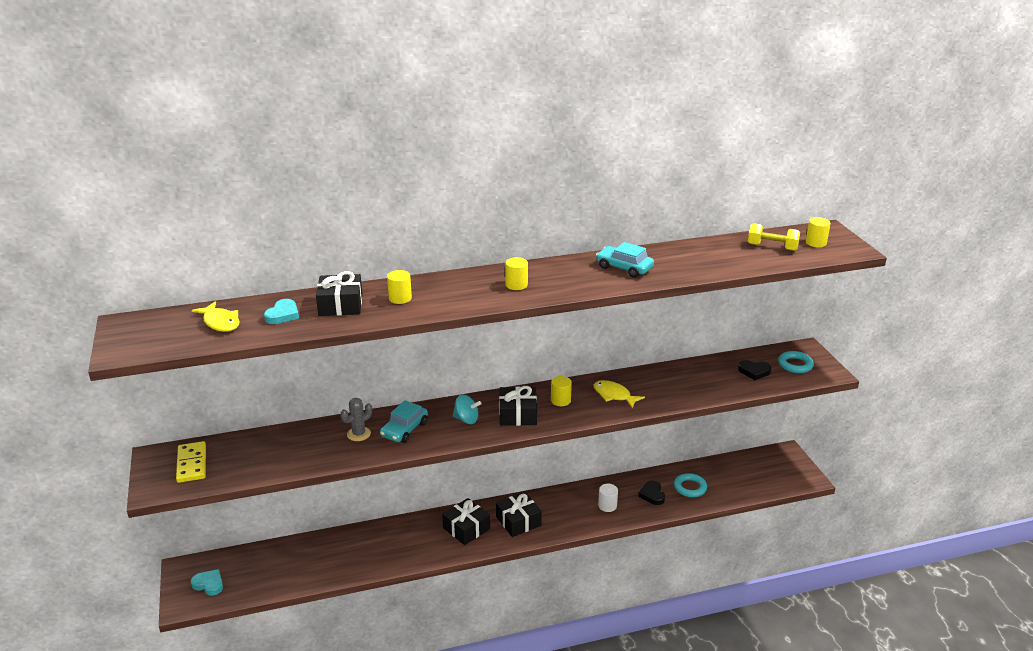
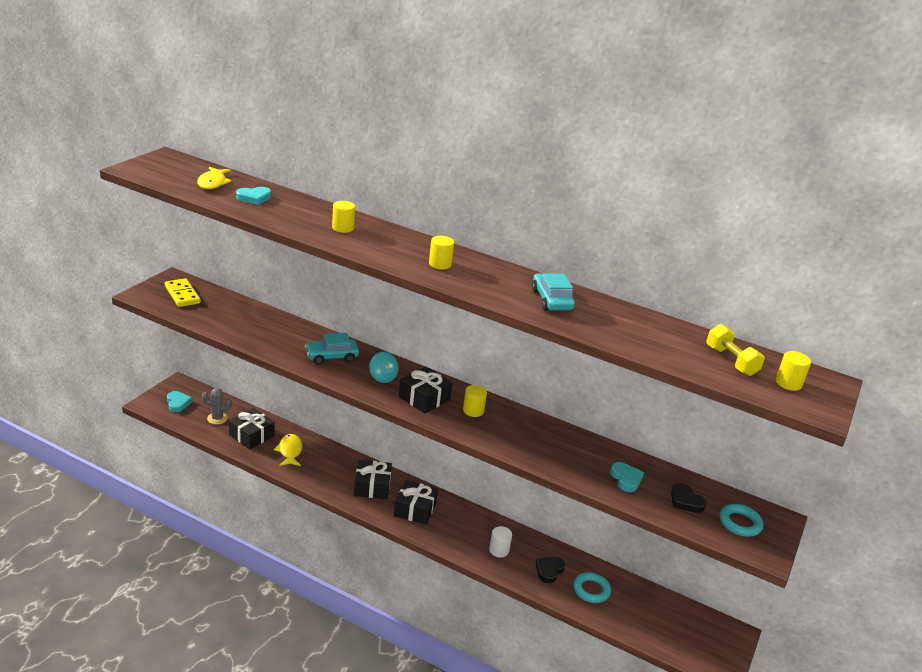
camera: 40 degrees right, 0 degrees up
yellow domino [176,441,206,483] -> yellow domino turned 60 degrees counterclockwise [165,278,201,307]
black gift [316,271,362,316] -> black gift moved to [229,408,275,449]
grey cactus [341,398,372,441] -> grey cactus moved to [202,388,232,425]
yellow fish [593,380,645,409] -> yellow fish moved to [274,434,303,466]
none -> turquoise heart [610,462,644,492]

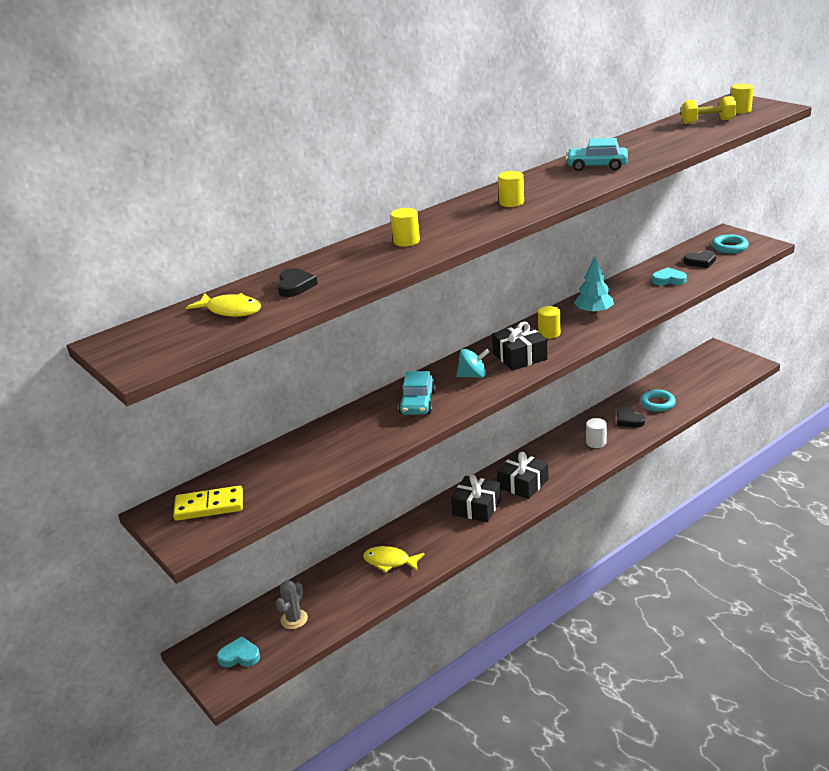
camera: 60 degrees left, 0 degrees up
black gift [229,408,275,449] -> none
turquoise heart [236,187,271,205] -> black heart [277,268,318,297]
none -> turquoise tree [574,256,614,314]

